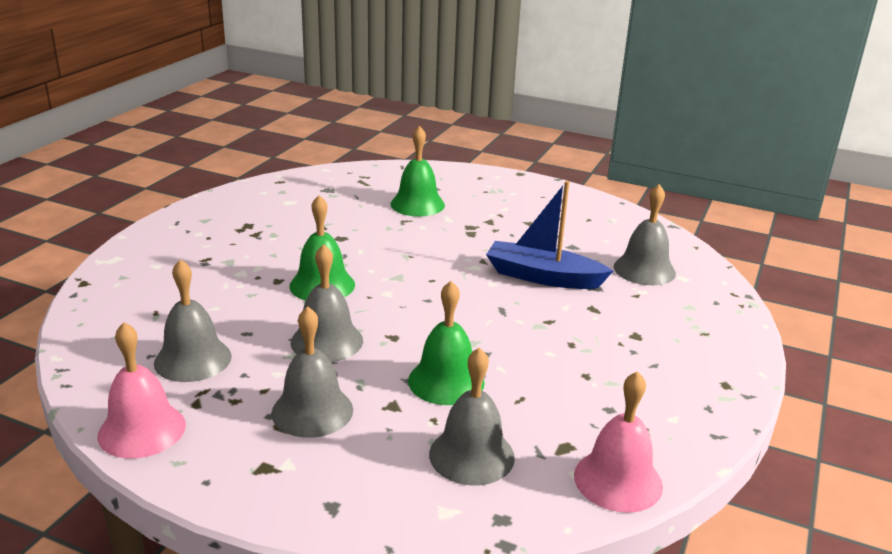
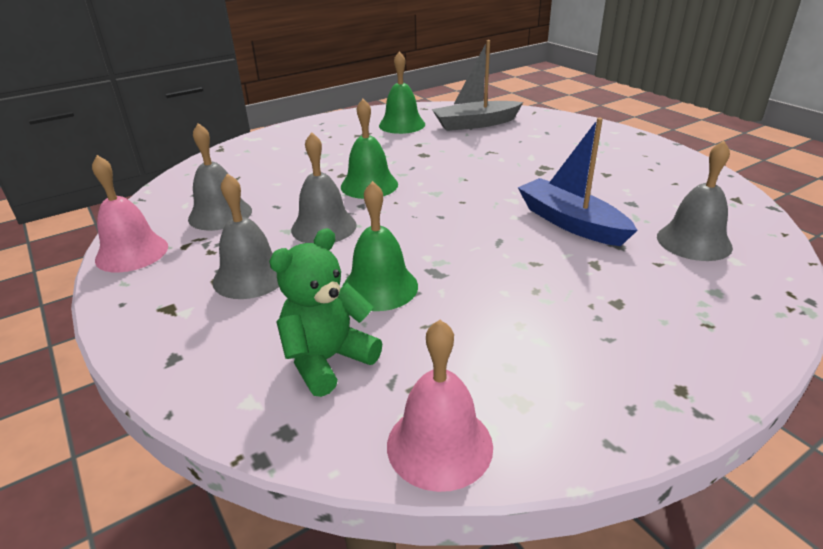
camera: 35 degrees right, 5 degrees up
green bell [391,126,445,217] -> green bell moved to [379,51,425,134]
grey bell [429,348,515,485] -> green teddy bear [269,228,382,397]
none -> grey boat [432,40,523,131]

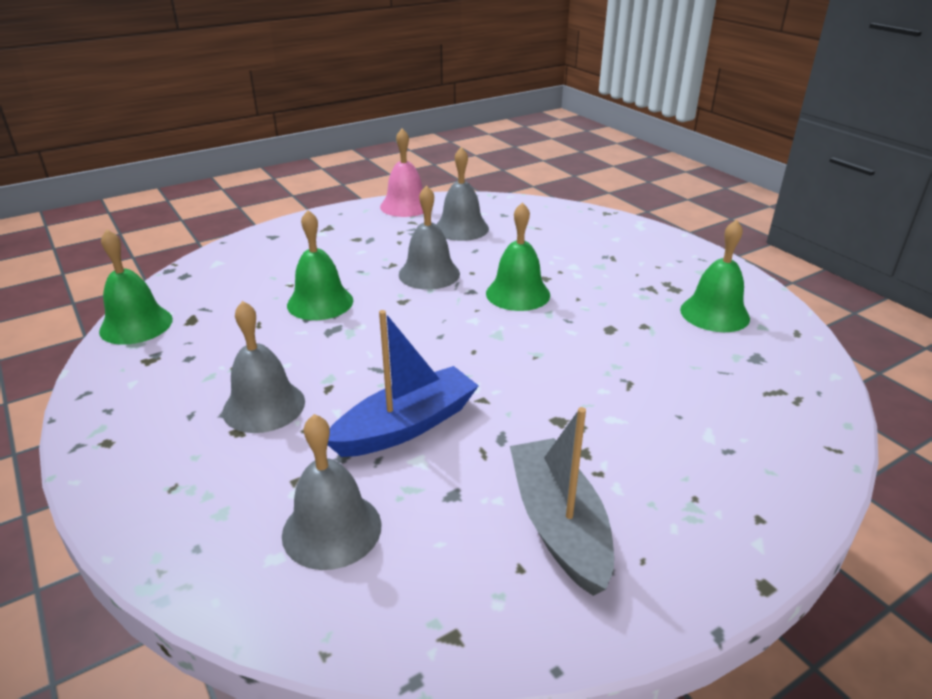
camera: 90 degrees right, 0 degrees up
grey bell [213,173,279,299] -> grey bell moved to [222,301,305,433]
green teddy bear [269,228,382,397] -> none
pink bell [387,320,493,492] -> green bell [99,229,173,345]
grey boat [432,40,523,131] -> grey boat moved to [510,407,614,596]

